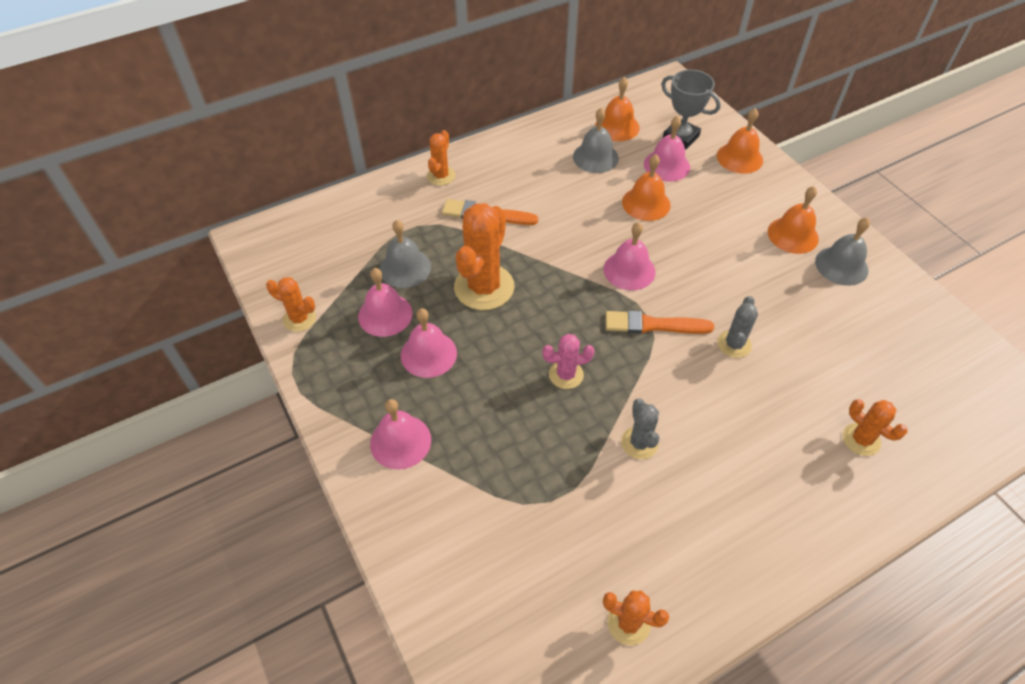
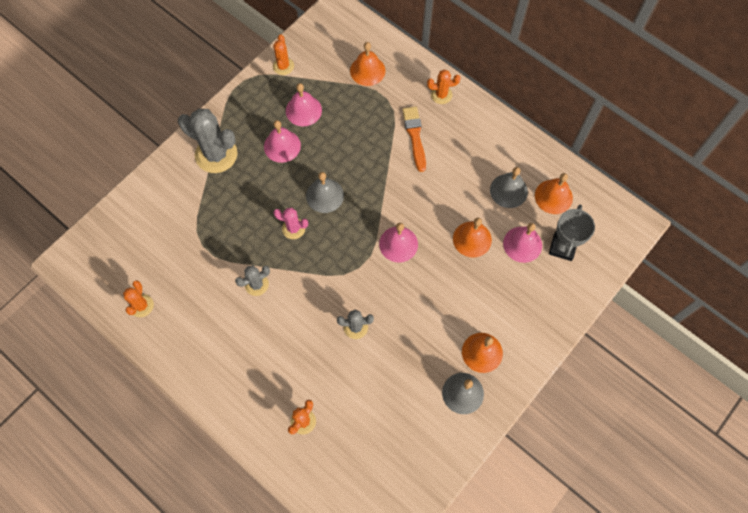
camera: 70 degrees right, 15 degrees up
pink bell [370,399,431,470] -> grey cactus [178,108,237,173]
grey bell [380,220,431,288] -> grey bell moved to [306,172,344,213]
orange cactus [454,203,514,310] -> none
pink cactus [542,334,595,389] -> pink cactus turned 45 degrees counterclockwise [273,208,308,239]
orange brush [606,310,714,334] -> none
orange bell [717,108,763,174] -> orange bell moved to [350,42,385,86]

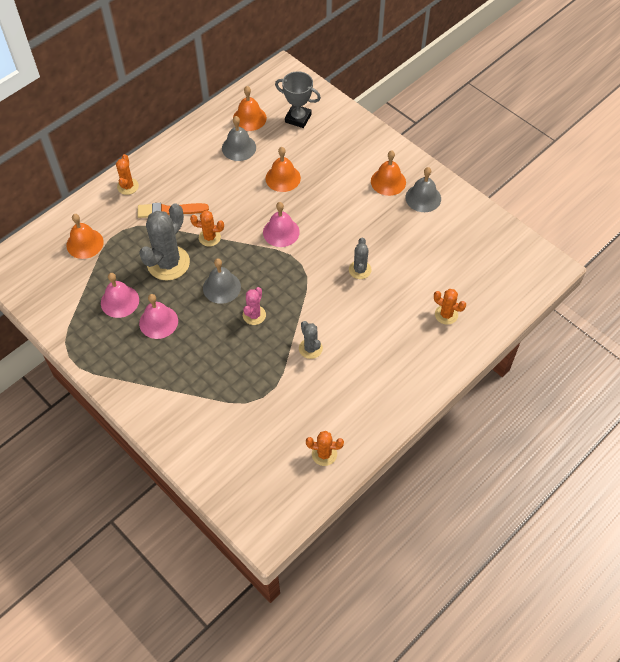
camera: 85 degrees left, 10 degrees down
grey cactus [178,108,237,173] -> grey cactus moved to [139,204,190,281]
orange cactus [273,35,294,75] -> orange cactus moved to [190,210,224,247]
pink bell [503,223,542,263] -> none

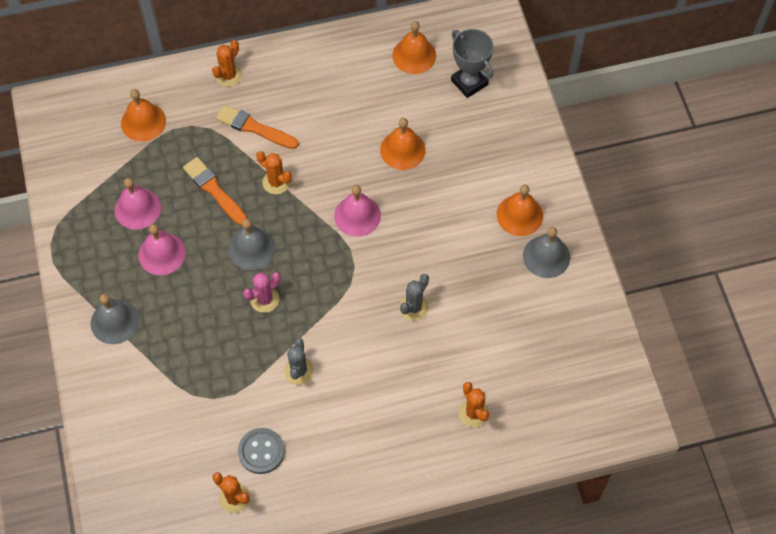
camera: 30 degrees right, 5 degrees up
grey cactus [139,204,190,281] -> orange brush [183,157,247,225]
grey bell [222,116,256,161] -> grey bell moved to [91,294,139,344]
none -> grey button [238,428,285,474]

